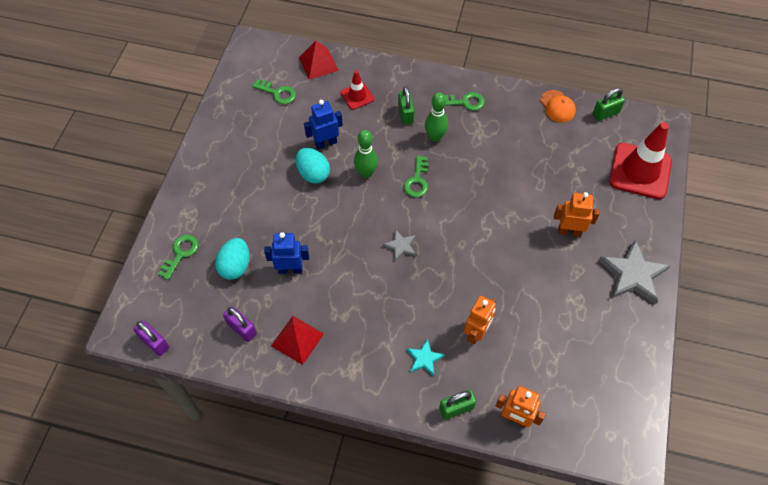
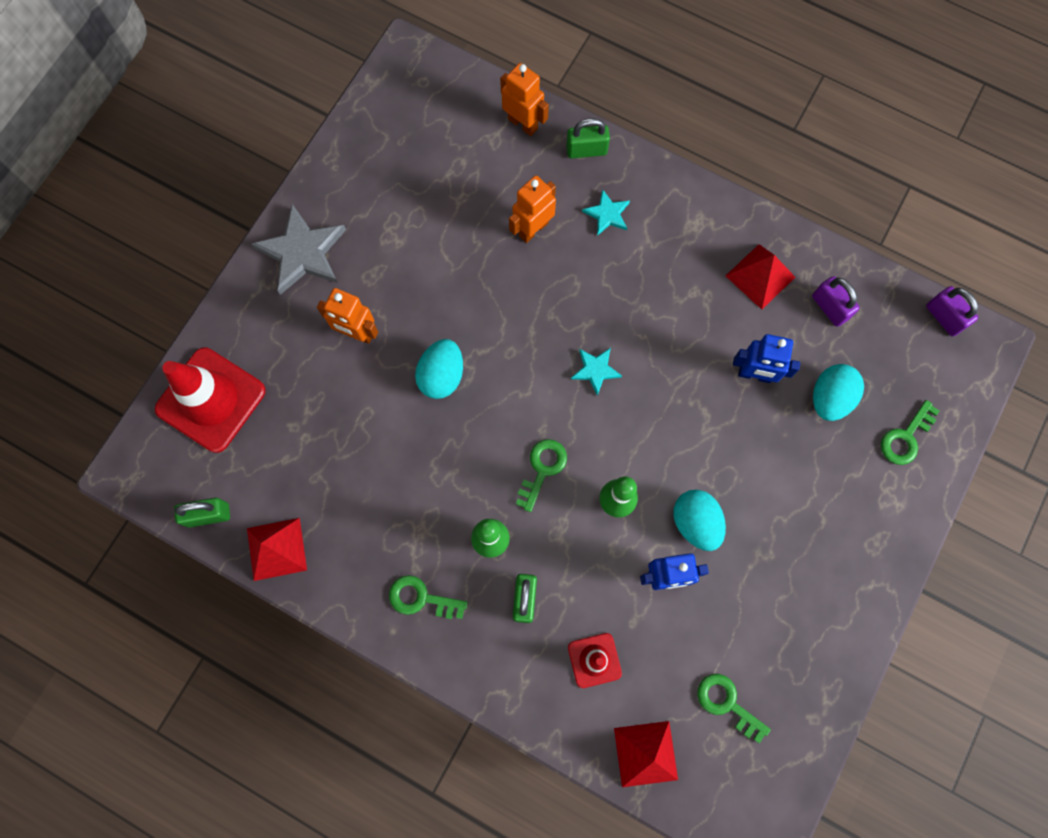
camera: 165 degrees left, 15 degrees up
grey star [382,229,416,262] -> turquoise star [571,348,622,396]
orange cap [540,90,576,122] -> red pyramid [247,518,307,581]
none -> turquoise egg [415,339,463,399]

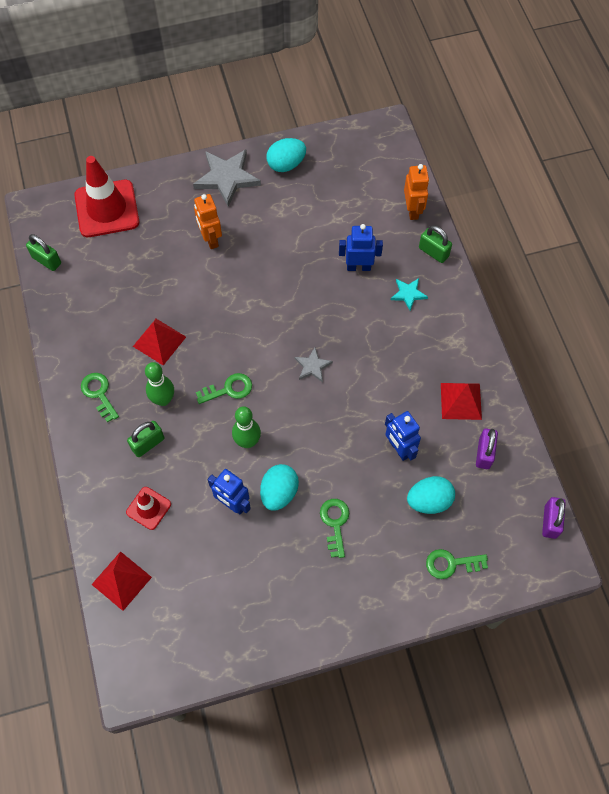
camera: 45 degrees right, 10 degrees down
red pyramid [247,518,307,581] -> red pyramid moved to [133,319,186,365]
turquoise egg [415,339,463,399] -> turquoise egg moved to [267,138,306,172]
orange robot [509,175,556,243] -> blue robot [339,224,383,271]
turquoise star [571,348,622,396] -> grey star [294,348,333,382]
green key [697,674,771,743] -> green key moved to [320,499,349,558]

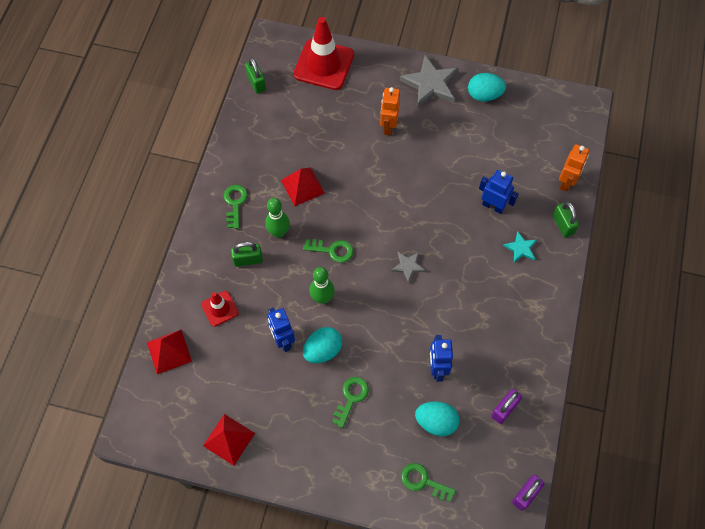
camera: 30 degrees right, 0 degrees up
red pyramid [441,383,482,420] -> red pyramid moved to [203,414,255,466]

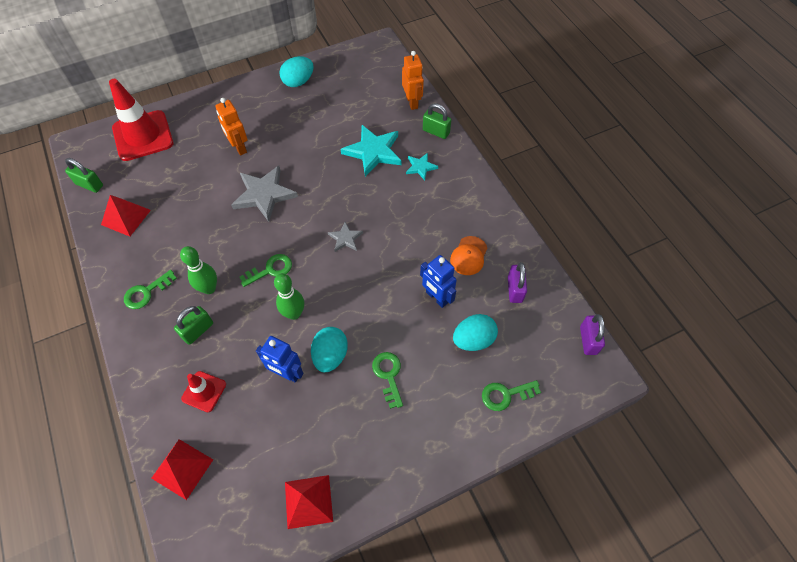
camera: 40 degrees left, 5 degrees down
green key [224,185,247,229] -> green key turned 90 degrees counterclockwise [124,270,177,309]
red pyramid [281,167,325,206] -> red pyramid moved to [101,195,151,237]
grey star [400,55,458,108] -> grey star moved to [231,166,298,222]
blue robot [479,170,519,214] -> turquoise star [341,125,401,177]
none -> orange cap [450,236,488,275]

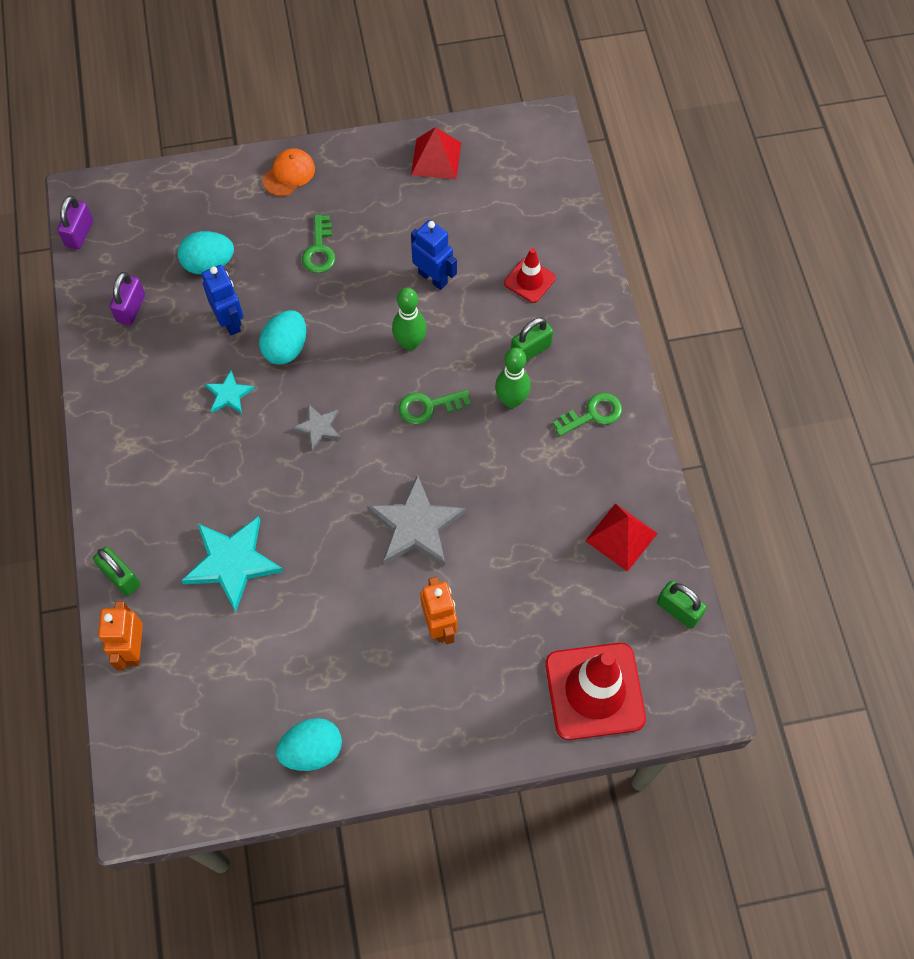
camera: 165 degrees left, 5 degrees up
red pyramid [152,439,213,500] -> none
turquoise egg [311,327,348,372] -> turquoise egg moved to [259,310,306,365]
turquoise star [406,153,438,180] -> turquoise star moved to [205,370,255,414]
orange cap [450,236,488,275] -> orange cap moved to [262,149,315,196]
green key [482,380,541,411] -> none

